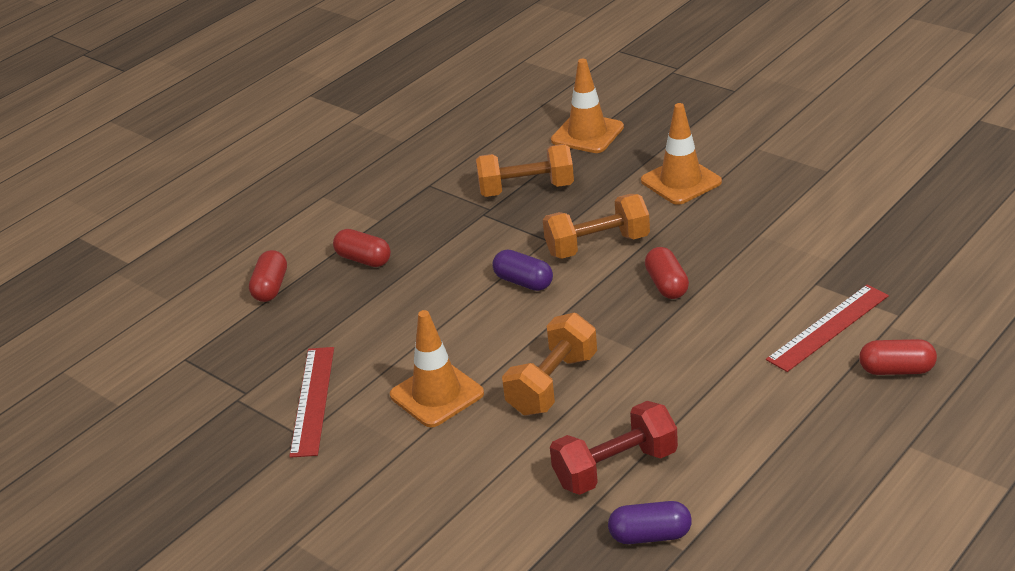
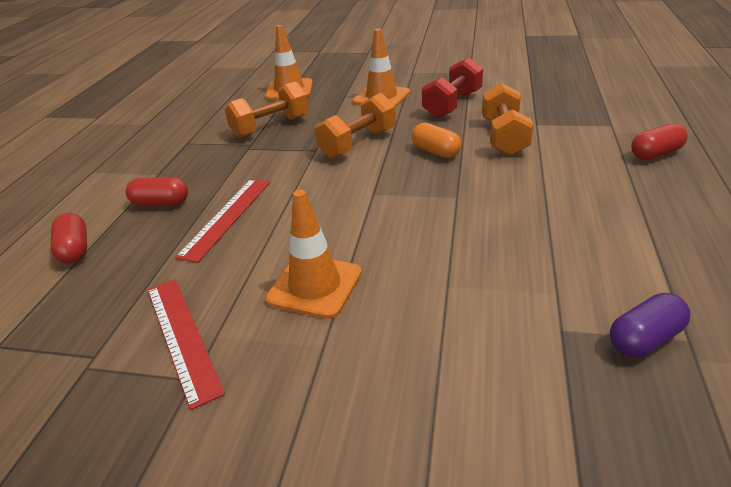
camera: 30 degrees left, 0 degrees up
purple capsule [492,250,553,291] -> none
orange dumbbell [502,313,597,415] -> orange dumbbell moved to [482,83,533,156]
red dumbbell [550,401,678,495] -> red dumbbell moved to [422,58,483,118]
red capsule [645,247,689,299] -> orange capsule [411,123,462,158]
red ruler [766,285,889,372] -> red ruler moved to [175,179,270,263]

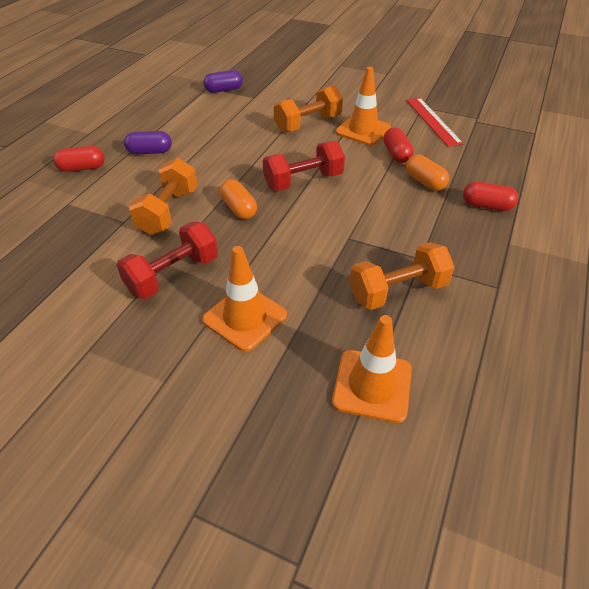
camera: 170 degrees left, 10 degrees up
red capsule [50,213,87,264] -> red capsule moved to [383,127,413,163]
red ruler [175,179,270,263] -> orange capsule [406,155,449,191]
orange dumbbell [315,93,396,158] -> orange dumbbell moved to [274,85,343,133]
none -> purple capsule [124,131,172,154]
none -> red dumbbell [263,141,345,191]

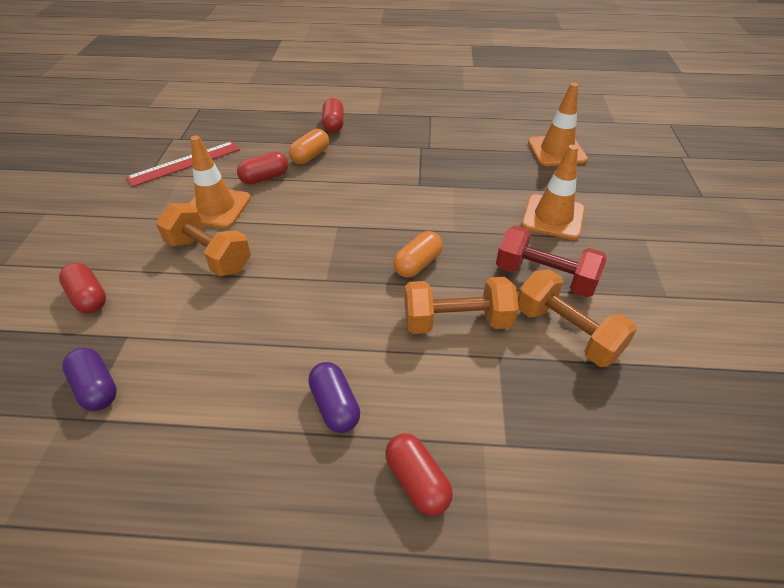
camera: 110 degrees left, 0 degrees up
red dumbbell [263,141,345,191] -> none
orange dumbbell [350,242,455,310] -> orange dumbbell moved to [517,269,637,367]
none -> red capsule [59,263,106,314]

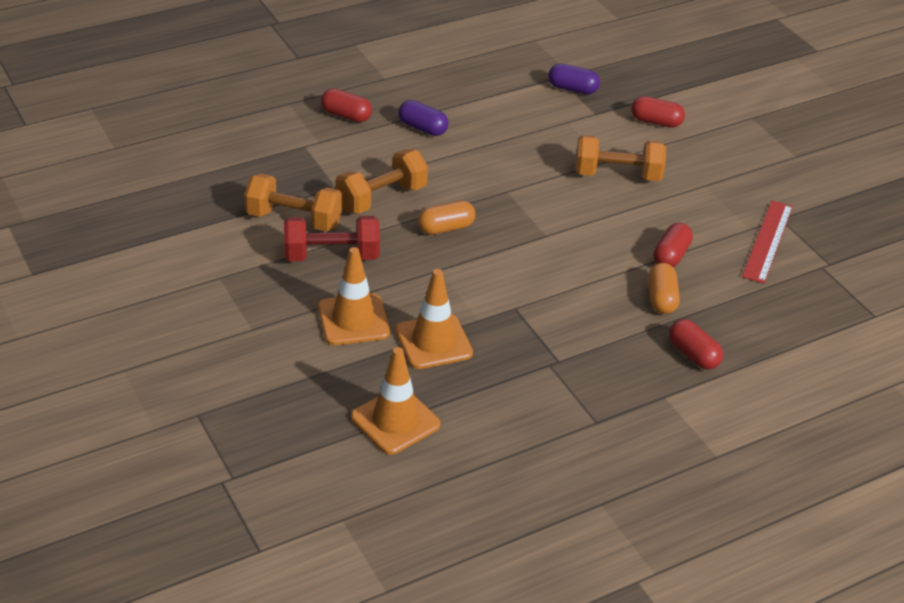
camera: 145 degrees right, 5 degrees down
orange traffic cone [189,135,251,228] -> orange traffic cone moved to [395,269,473,369]
orange capsule [393,231,443,278] -> orange capsule turned 60 degrees clockwise [418,201,475,235]

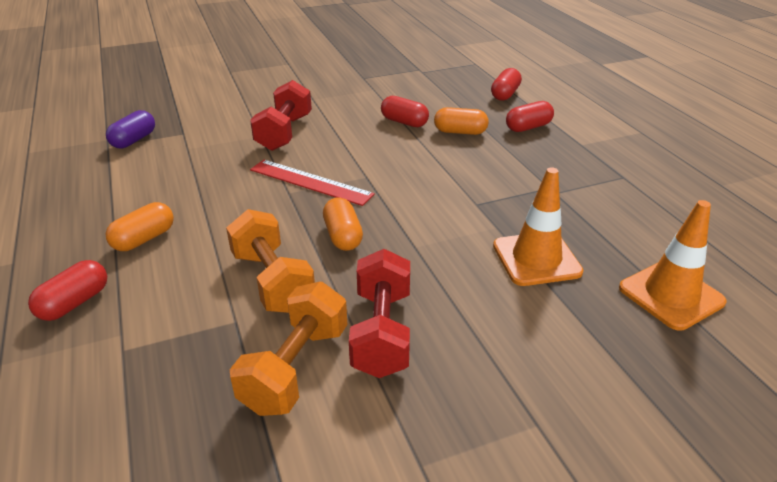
camera: 80 degrees left, 5 degrees down
orange traffic cone [318,247,390,345] -> none
purple capsule [398,100,449,136] -> orange capsule [106,202,174,251]
orange dumbbell [575,135,666,181] -> red dumbbell [250,80,312,151]
red capsule [631,96,685,128] -> red capsule moved to [491,68,522,101]
red ruler [742,200,793,284] -> red ruler moved to [250,160,375,206]

